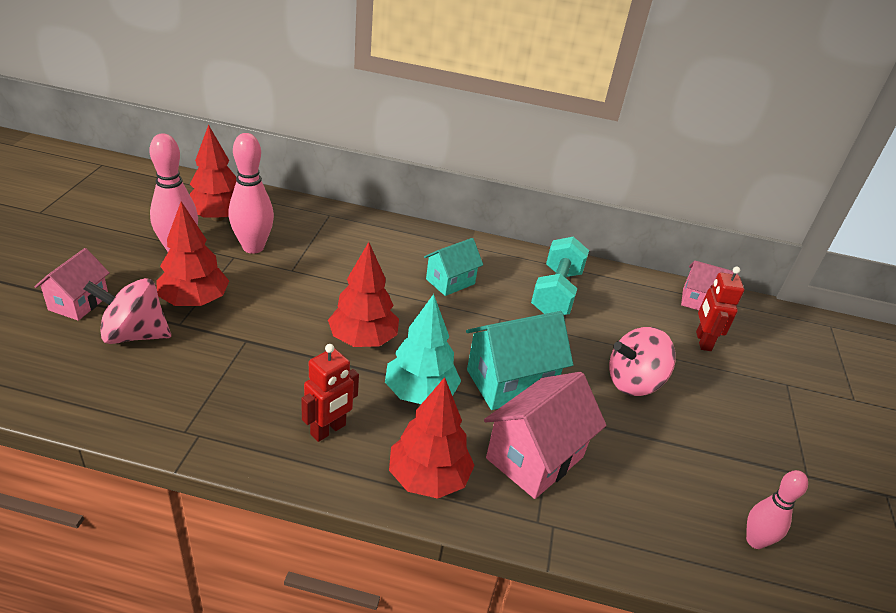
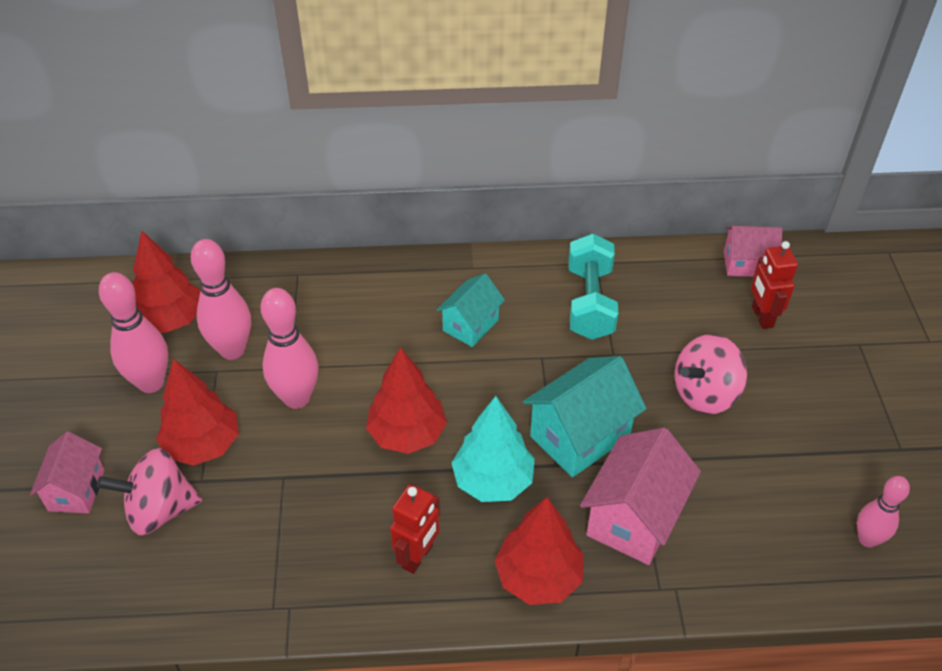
camera: 10 degrees left, 10 degrees up
none -> pink bowling pin [260,288,319,409]

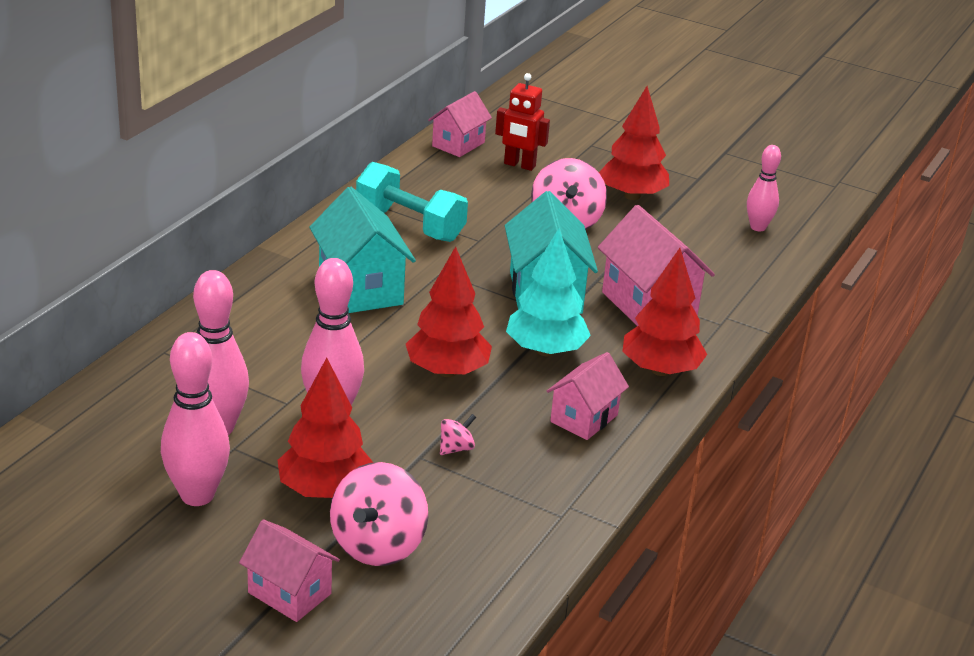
camera: 60 degrees left, 15 degrees down
red tree [132,231,200,333] -> red tree moved to [599,86,669,200]
red robot [390,484,440,574] -> pink house [547,352,629,440]
turquoise house [437,274,505,347] -> turquoise house [309,187,416,313], size x1.58
none -> pink spinning top [440,414,476,455]

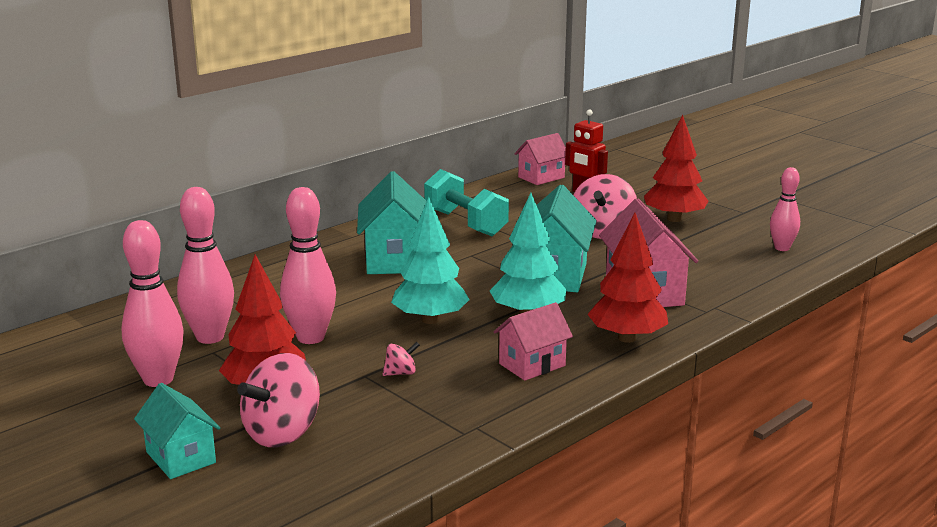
camera: 20 degrees right, 10 degrees down
pink house [239,520,340,622] -> turquoise house [134,383,220,479]
red tree [406,246,492,377] -> turquoise tree [391,197,470,324]

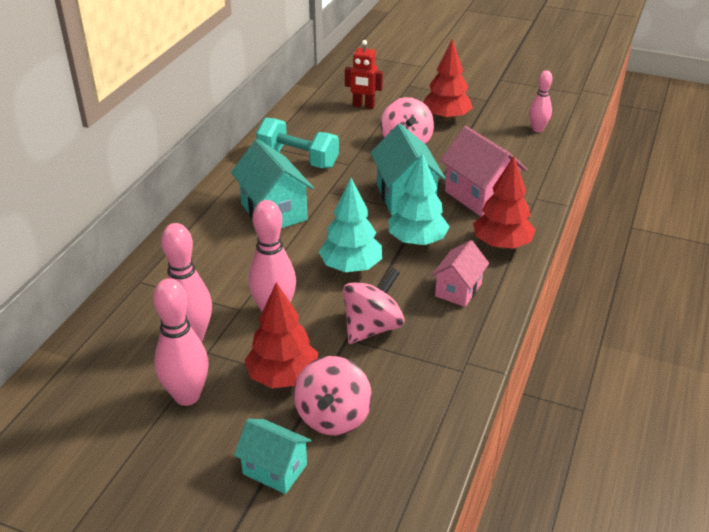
camera: 25 degrees left, 15 degrees up
pink spinning top [383,342,420,376] -> pink spinning top [343,268,405,344], size x2.22
pink house [514,133,566,185] -> none

